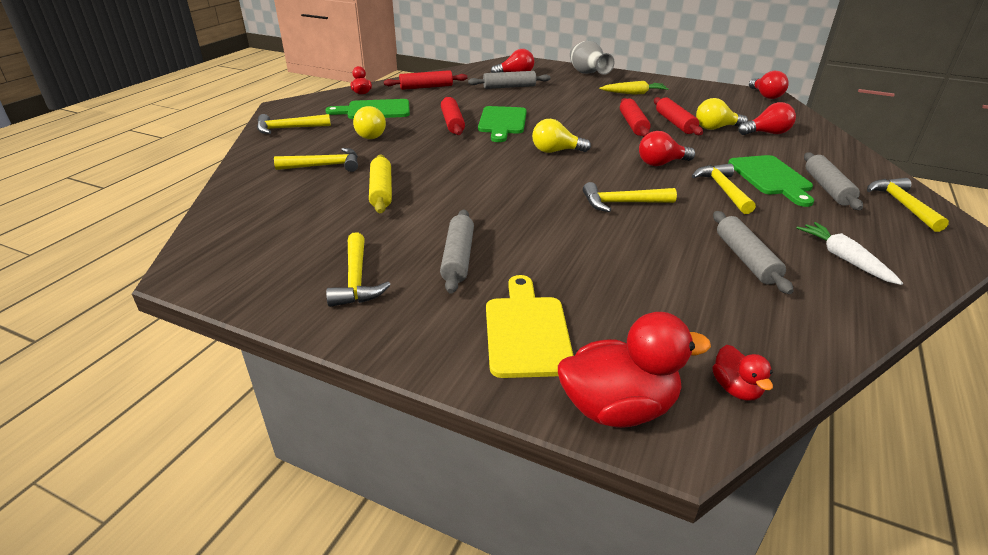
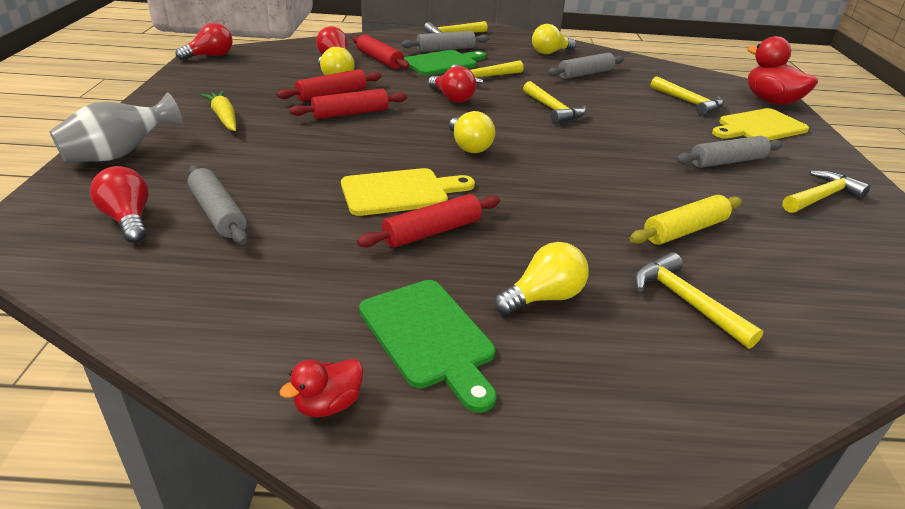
camera: 115 degrees left, 0 degrees up
yellow hammer [257,114,331,134] -> yellow hammer moved to [651,76,724,115]
red rolling pin [384,70,467,90] -> red rolling pin moved to [352,35,410,69]
green cutting board [478,106,527,142] -> yellow cutting board [341,168,475,216]
red duck [712,345,773,401] -> none
white carrot [796,222,903,285] -> yellow light bulb [532,24,576,54]

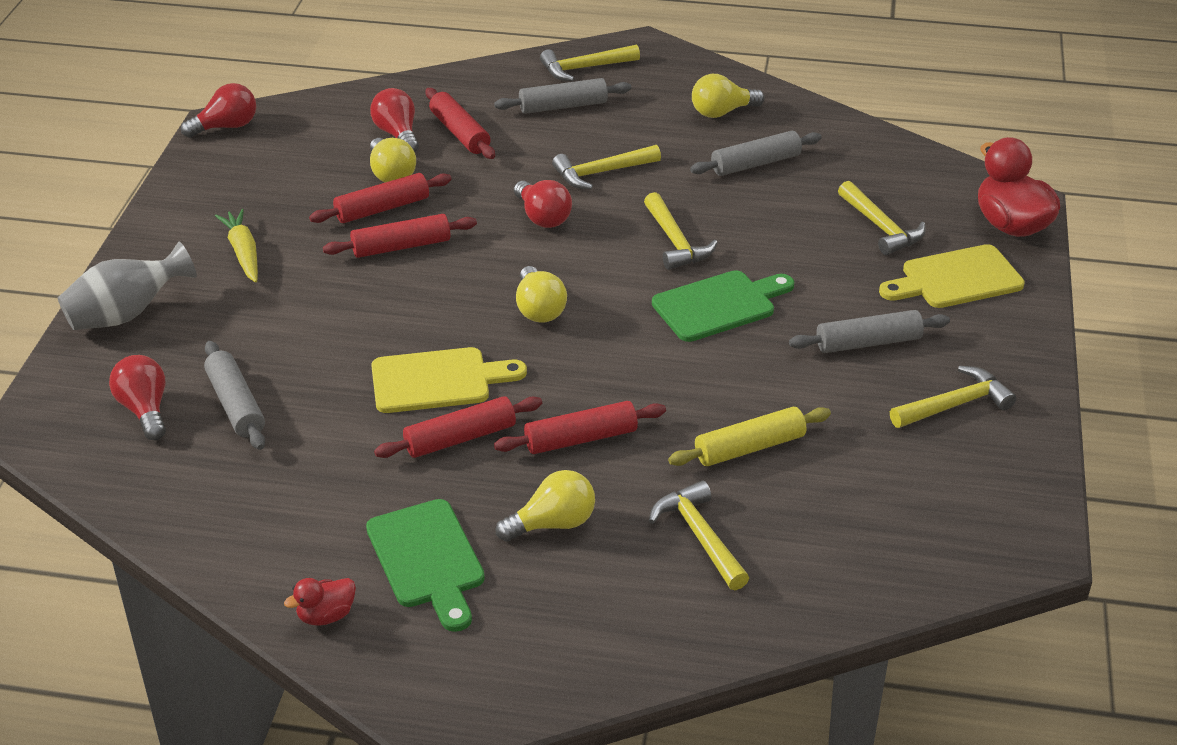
camera: 10 degrees right, 5 degrees up
green cutting board [404,50,486,76] -> green cutting board moved to [652,270,794,342]
none -> red rolling pin [494,401,666,454]

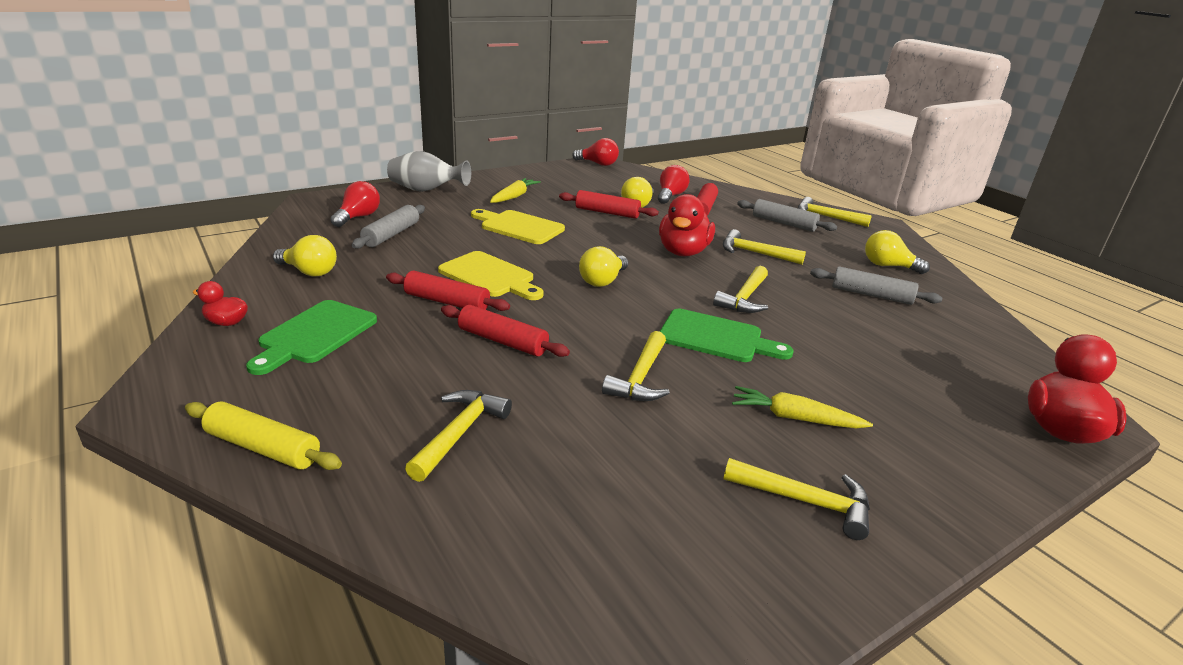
camera: 45 degrees right, 10 degrees down
red rolling pin [323,214,477,258] -> none
yellow light bulb [496,470,595,542] -> yellow light bulb moved to [273,235,337,277]
red light bulb [514,180,572,228] -> red duck [659,194,715,256]
yellow rolling pin [668,407,831,466] -> yellow rolling pin moved to [185,401,342,470]
grey rolling pin [789,310,950,353] -> yellow carrot [732,386,873,428]
yellow hammer [838,181,926,255] -> yellow hammer moved to [602,331,670,401]
yellow cutting board [879,244,1025,308] -> yellow cutting board moved to [471,209,565,244]

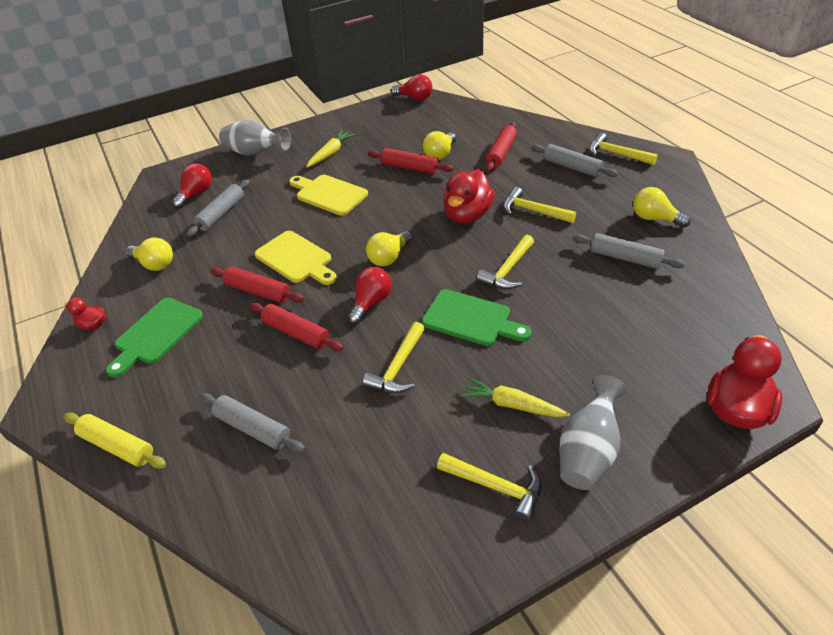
camera: 10 degrees right, 15 degrees up
yellow hammer [405,390,512,482] -> grey rolling pin [199,393,305,453]
red light bulb [658,165,690,204] -> red light bulb moved to [348,267,392,324]
none -> grey vase [560,375,627,490]

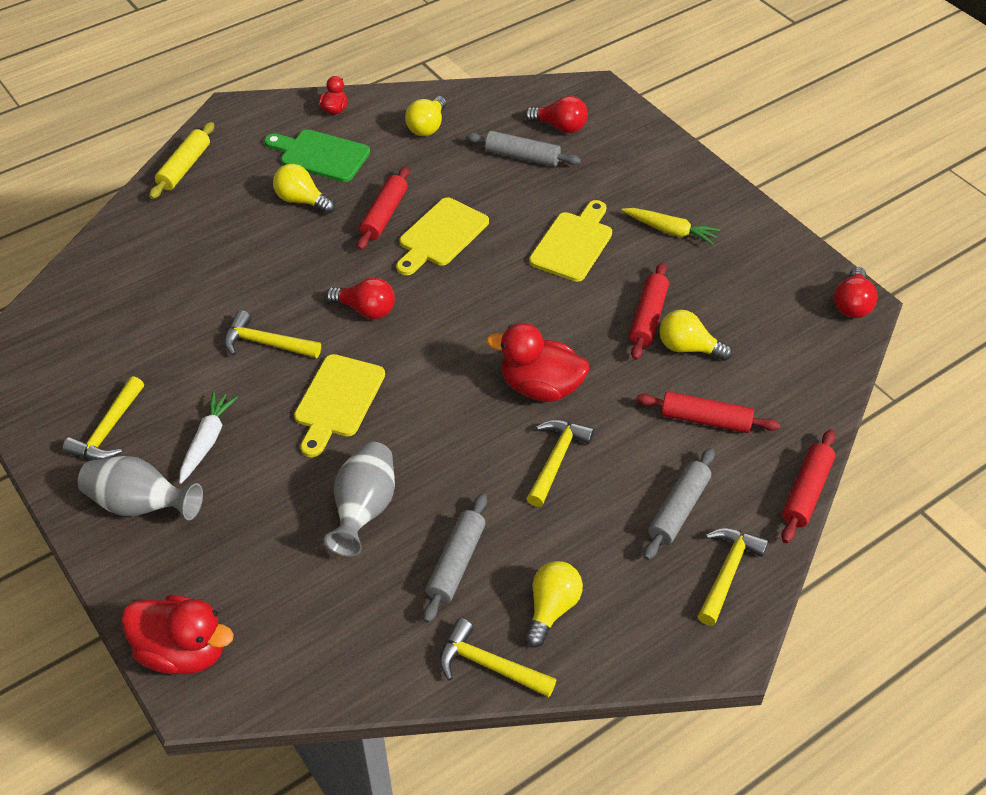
camera: 80 degrees right, 5 degrees up
grey rolling pin [199,393,305,453] -> none
grey vase [219,120,291,156] -> grey vase moved to [324,442,395,557]
red rolling pin [250,303,343,351] -> red rolling pin moved to [781,430,835,543]
yellow light bulb [366,231,413,266] -> yellow light bulb moved to [273,164,335,214]
green cutting board [422,289,531,346] -> yellow cutting board [294,354,385,457]
yellow carrot [461,378,570,417] -> white carrot [179,391,238,484]
yellow hammer [477,235,534,290] -> yellow hammer moved to [439,618,556,697]

